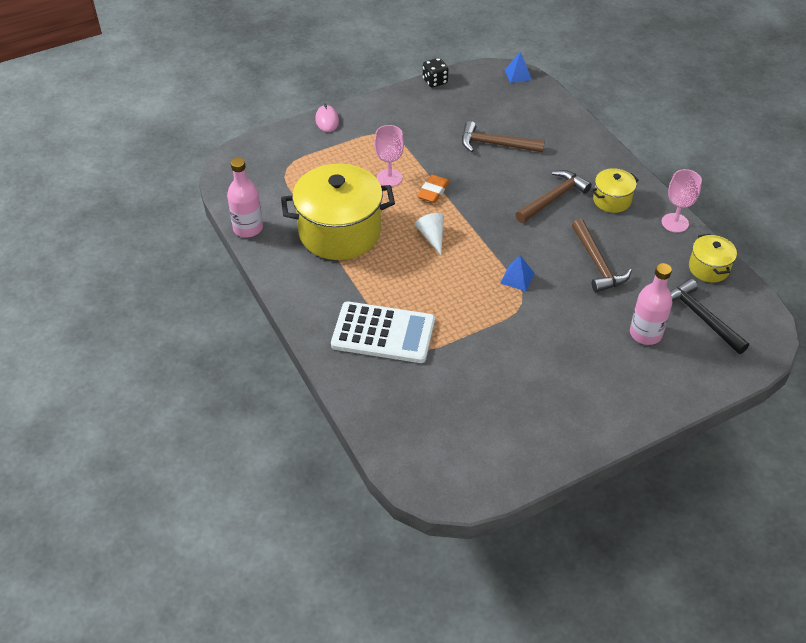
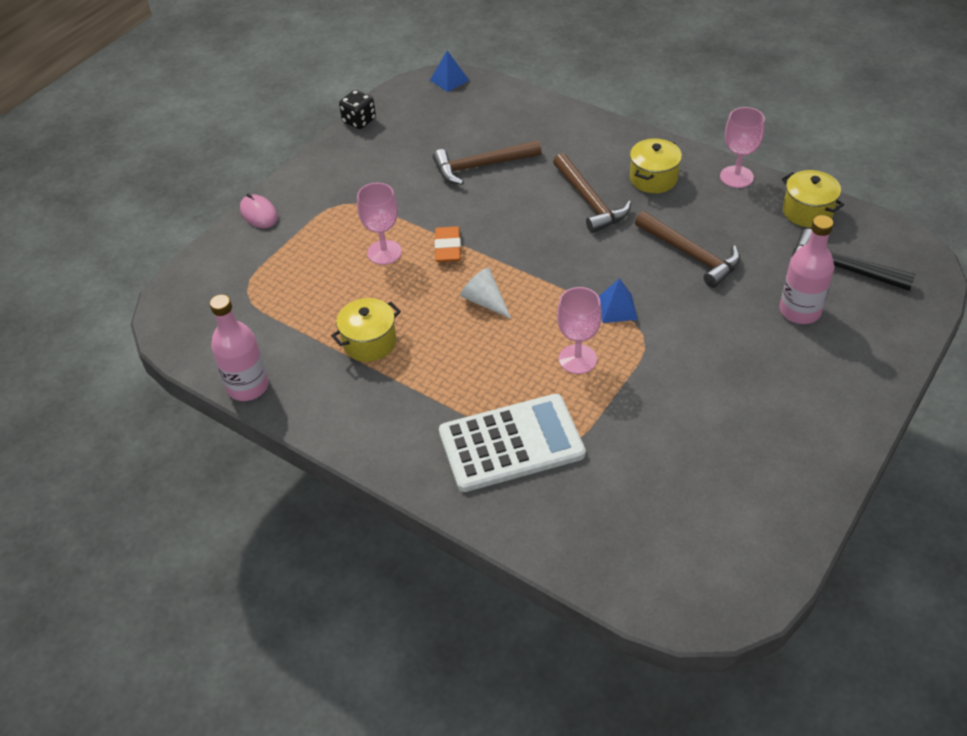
camera: 25 degrees left, 0 degrees up
yellow pot [281,164,395,260] -> yellow pot [331,298,401,362], size x0.48
brown hammer [515,170,592,223] -> brown hammer turned 135 degrees clockwise [553,153,631,233]
none -> pink goblet [557,287,602,374]

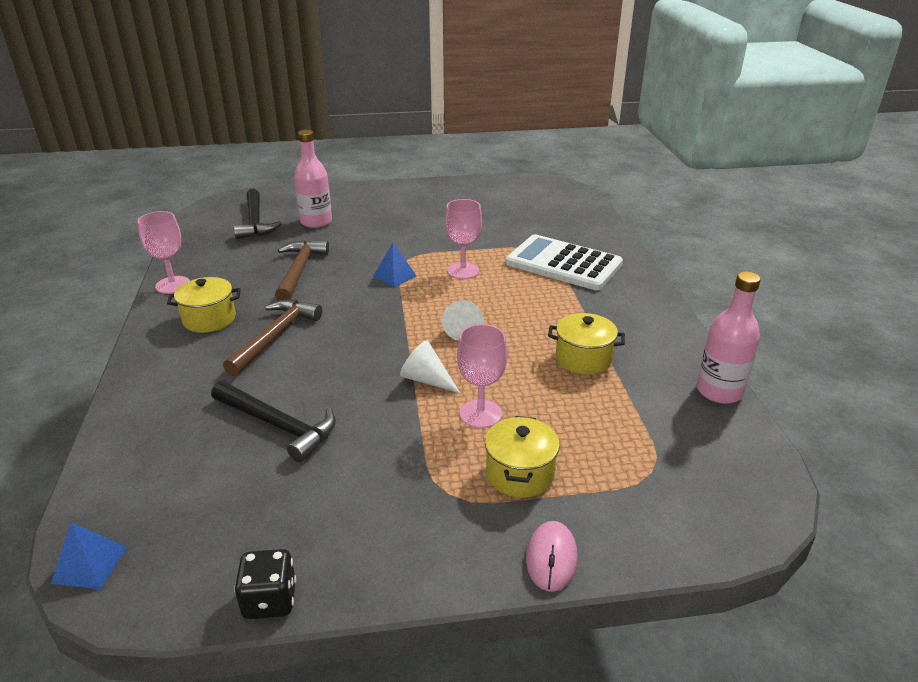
camera: 135 degrees left, 15 degrees down
brown hammer [433,140,542,185] -> black hammer [211,381,336,462]
orange eraser [435,226,461,262] -> white cone [400,340,460,393]
yellow pot [782,170,844,227] -> yellow pot moved to [485,416,560,498]

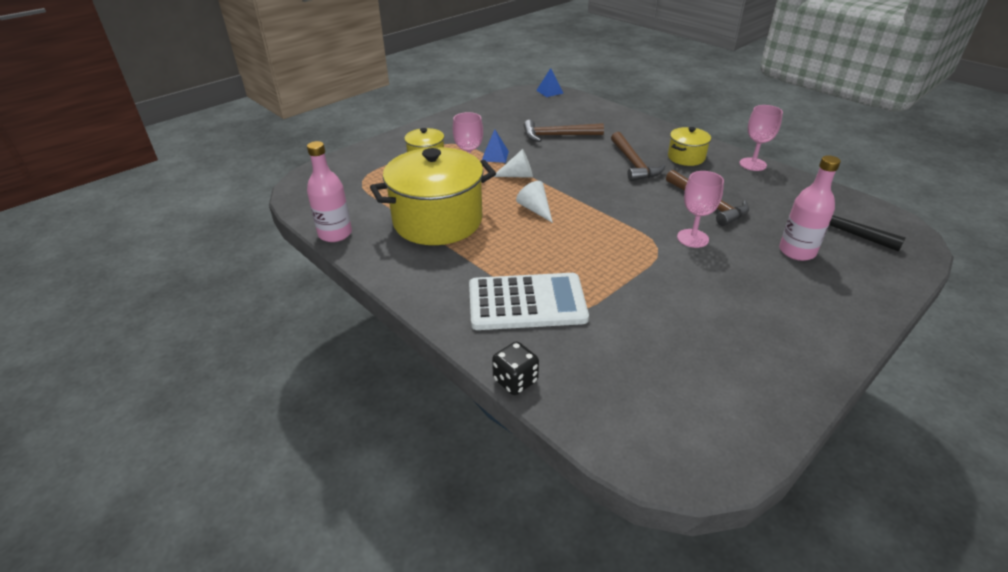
camera: 145 degrees right, 5 degrees up
black hammer [211,381,336,462] -> brown hammer [524,120,604,142]
black dice [234,549,296,619] -> black dice moved to [492,342,539,395]
blue pyramid [373,243,417,287] -> blue pyramid moved to [482,129,509,163]
pink goblet [445,199,482,279] -> pink goblet moved to [677,171,724,248]
pink mouse [526,521,578,592] -> none
yellow pot [548,313,625,375] -> yellow pot [370,147,496,245], size x2.09

